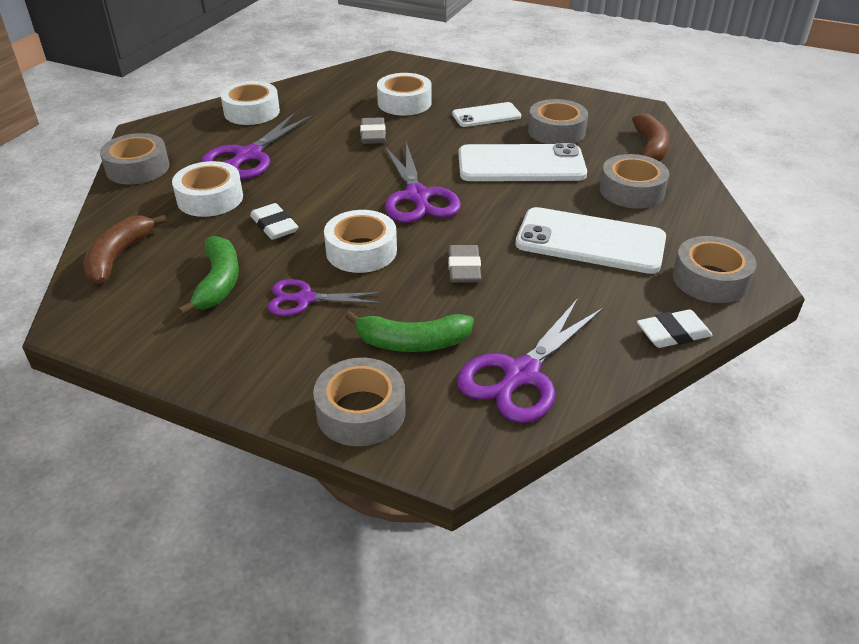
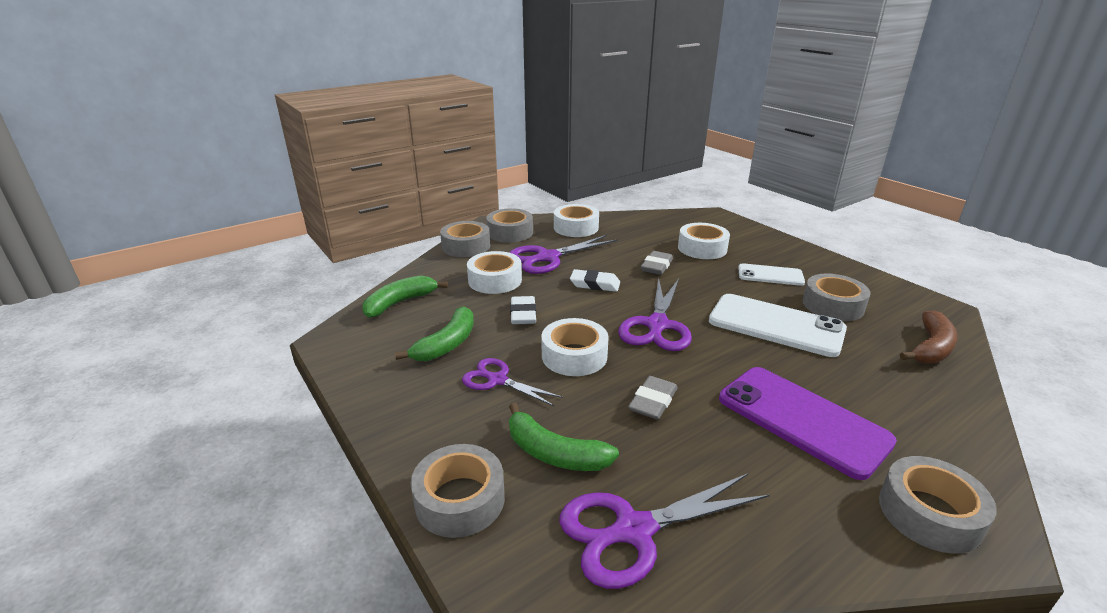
camera: 30 degrees right, 10 degrees down
brown banana [83,215,167,284] -> green banana [362,275,448,318]
white phone [515,207,666,274] -> purple phone [719,367,897,480]
grey tape [600,154,669,209] -> grey tape moved to [486,208,533,243]
white eraser [637,309,712,348] -> white eraser moved to [570,269,620,292]

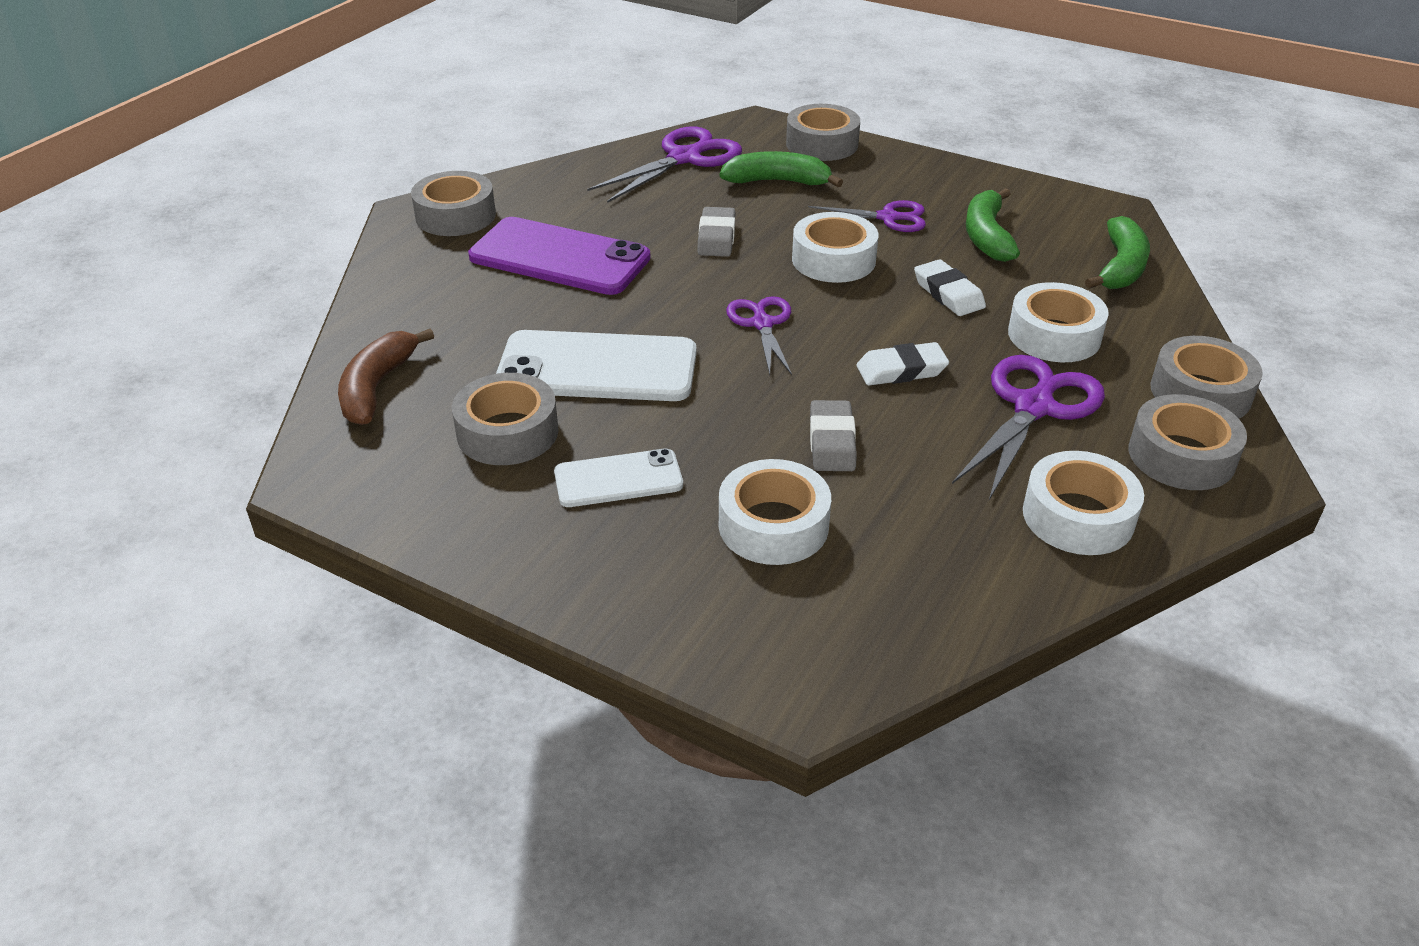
camera: 155 degrees right, 10 degrees up
purple scissors [618,278,692,351] -> purple scissors [726,296,792,375], size x0.63

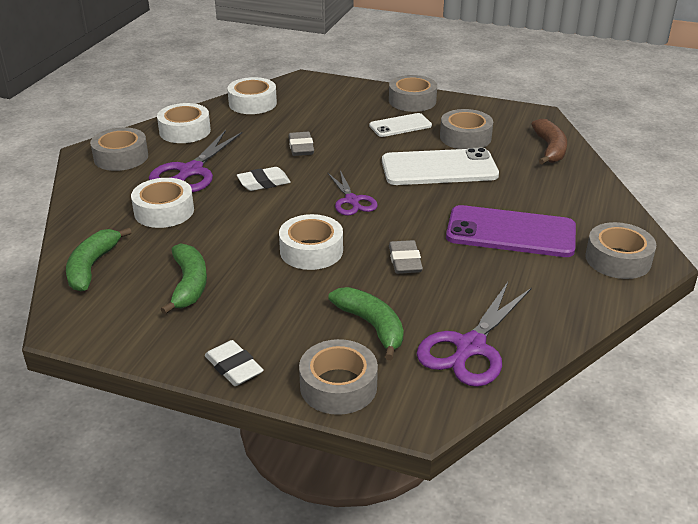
camera: 170 degrees right, 5 degrees down
white tape [719,459,831,565] -> white tape moved to [227,77,277,114]
green banana [720,151,843,187] -> green banana turned 120 degrees counterclockwise [328,287,404,360]
purple scissors [808,200,926,232] -> none
white eraser [914,259,986,316] -> white eraser moved to [205,340,264,386]
grey tape [1151,336,1263,418] -> grey tape moved to [389,75,437,112]

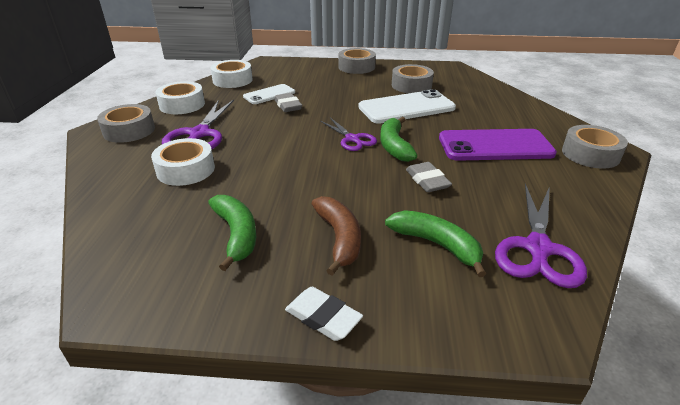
camera: 15 degrees left, 0 degrees up
green banana [66,227,132,291] -> green banana moved to [380,117,417,162]
white eraser [237,167,291,191] -> none
white tape [279,214,343,270] -> none
grey tape [299,339,378,415] -> none
white phone [369,113,432,137] -> white phone moved to [243,84,295,104]
brown banana [531,119,567,165] -> brown banana moved to [312,196,361,276]

